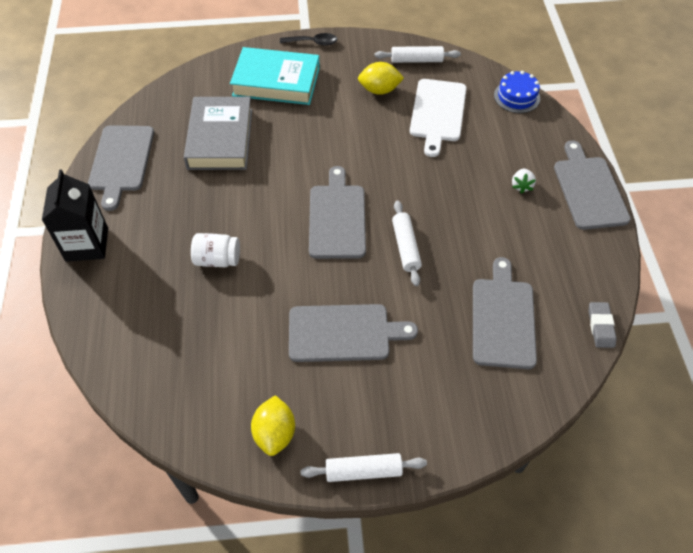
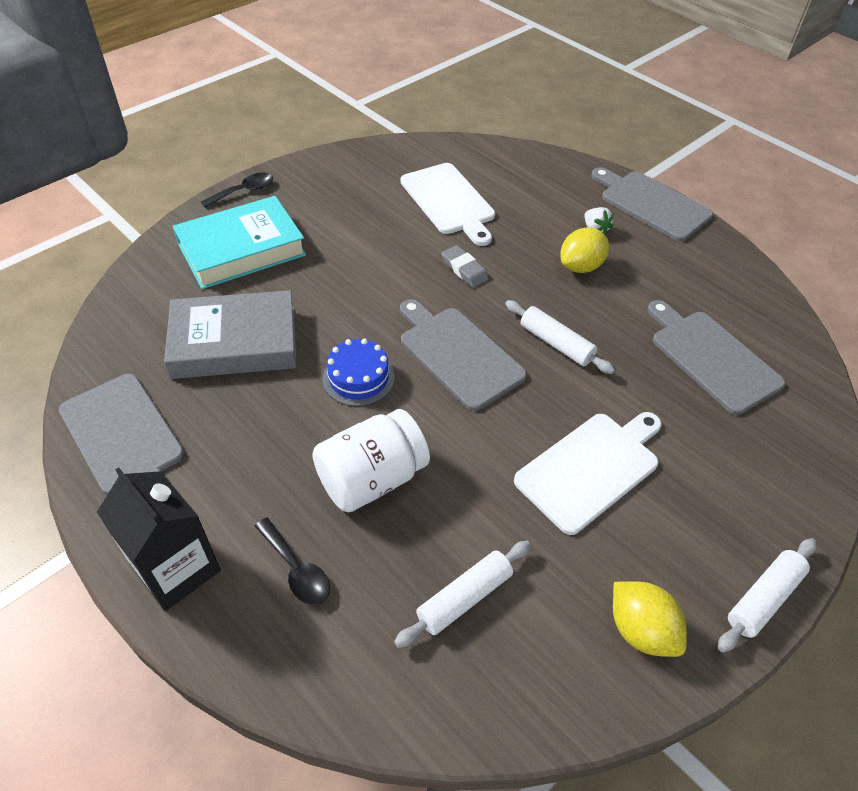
camera: 40 degrees left, 5 degrees down
grey book [184,97,252,170] -> grey book turned 60 degrees counterclockwise [164,290,297,379]
white jar [191,233,240,267] -> white jar [312,409,430,513], size x1.51
grey cutting board [289,304,418,362] -> white cutting board [514,412,662,535]
yellow lemon [358,62,404,95] -> yellow lemon moved to [560,227,609,273]
white rolling pin [374,46,461,63] -> white rolling pin moved to [394,541,531,648]
blue cake [494,71,540,113] -> blue cake moved to [322,338,394,406]
grey eraser [588,302,617,348] -> grey eraser moved to [441,245,489,288]
none -> black spoon [255,518,330,605]

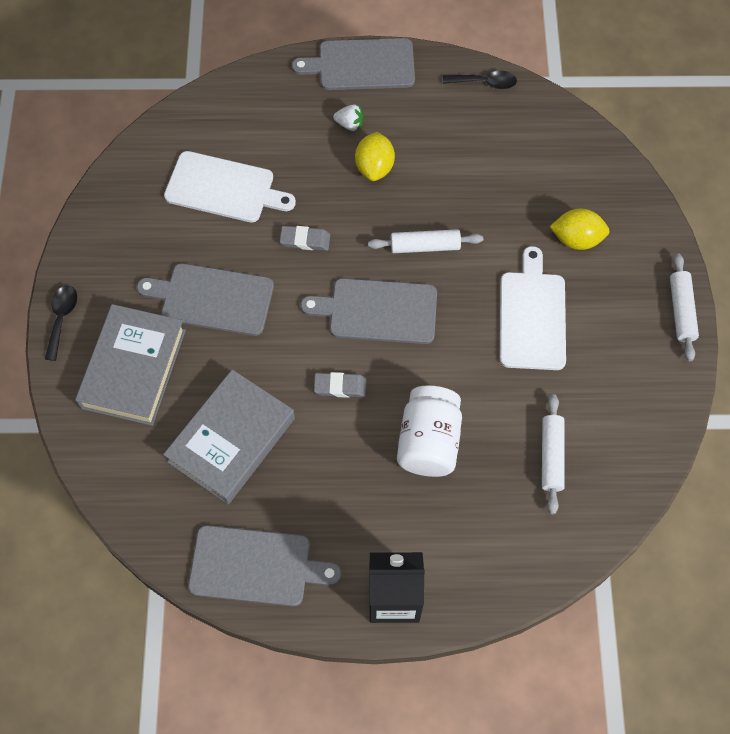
camera: 45 degrees left, 15 degrees up
turquoise book [173,196,306,289] -> grey book [75,304,186,426]
black spoon [255,518,330,605] -> black spoon moved to [443,71,517,89]
blue cake [322,338,394,406] -> grey eraser [314,372,367,398]
yellow lemon [613,582,687,657] -> yellow lemon moved to [550,209,610,250]
grey cutting board [647,300,785,415] -> grey cutting board moved to [137,263,274,336]

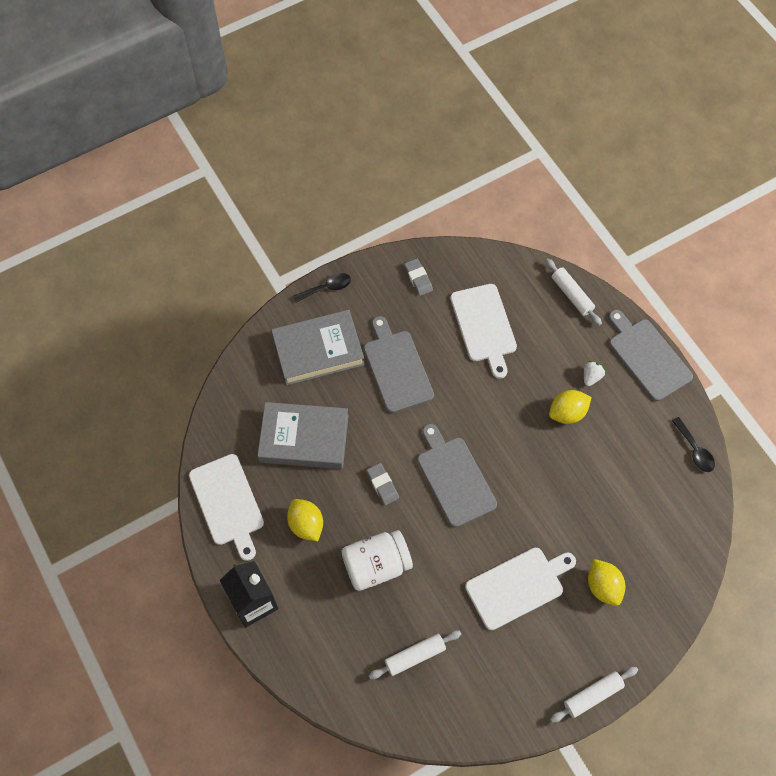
camera: 60 degrees right, 0 degrees up
grey cutting board [188,525,341,607] -> white cutting board [189,454,264,561]
grey eraser [280,226,330,251] -> grey eraser moved to [404,258,433,296]
white strawberry [333,104,364,131] -> white strawberry turned 135 degrees counterclockwise [584,361,606,386]
white rolling pin [368,229,483,253] -> white rolling pin moved to [545,258,602,326]
none -> yellow lemon [287,499,323,542]

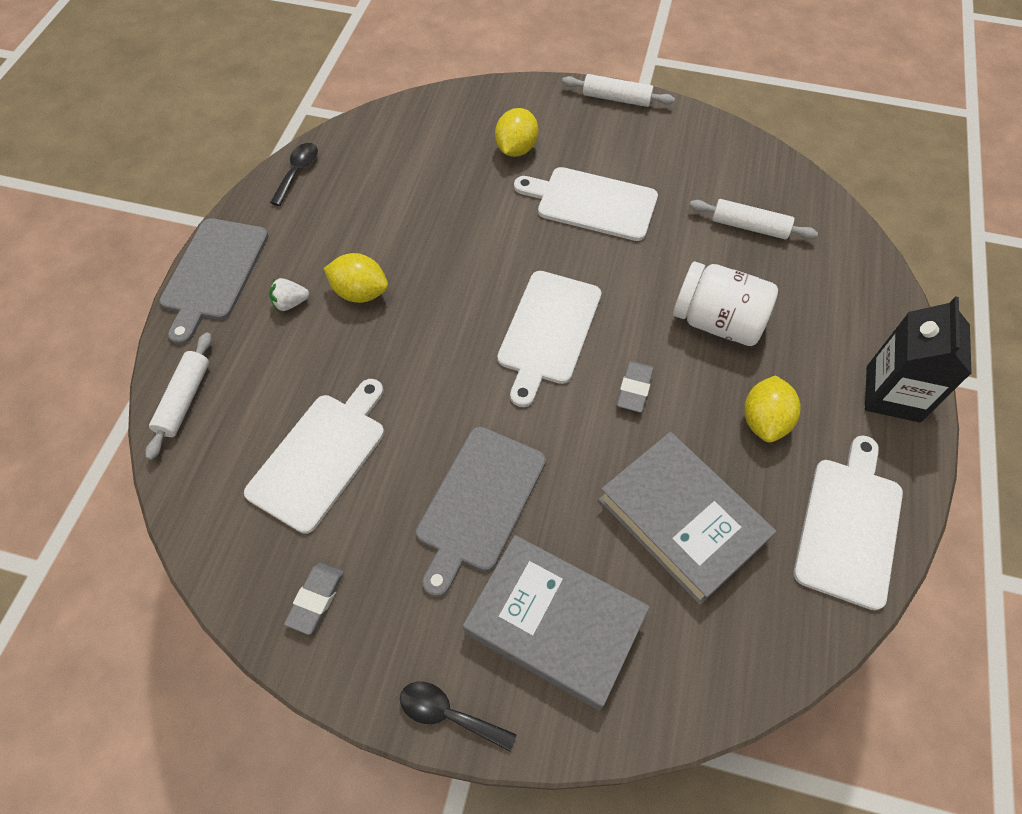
camera: 135 degrees left, 5 degrees down
grey cutting board [417,424,497,527] -> white cutting board [497,271,601,407]

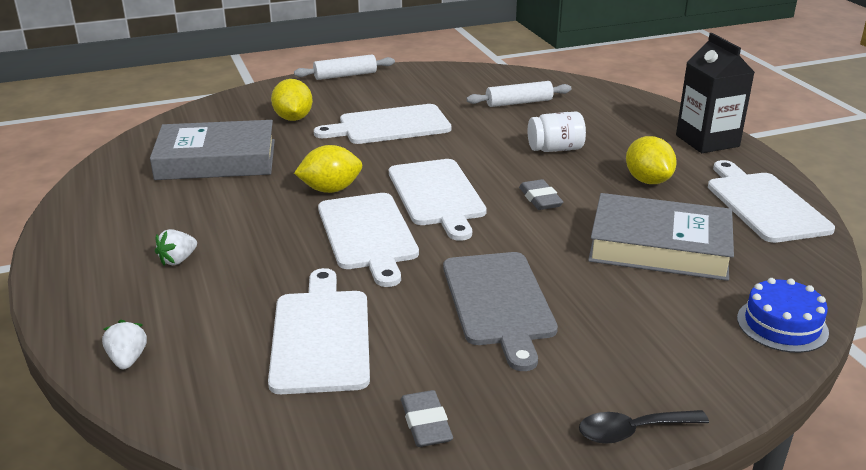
camera: 35 degrees left, 30 degrees down
white rolling pin [145,332,212,460] -> white strawberry [102,320,147,369]
grey cutting board [159,218,269,345] -> none
black spoon [270,143,318,206] -> none
yellow lemon [324,253,388,303] -> yellow lemon moved to [294,145,362,193]
grey book [463,535,650,710] -> grey book moved to [150,120,275,180]
white jar [673,262,778,346] -> white jar [528,112,586,152], size x0.66
none -> white cutting board [318,193,419,287]
none -> blue cake [737,278,829,353]

